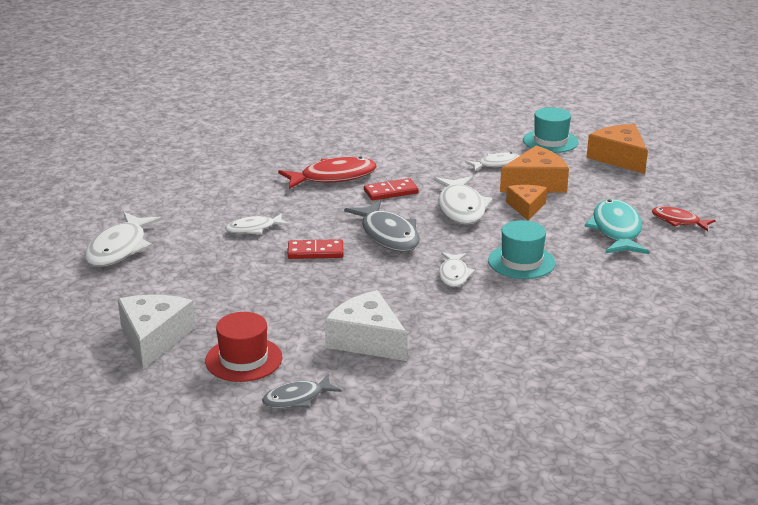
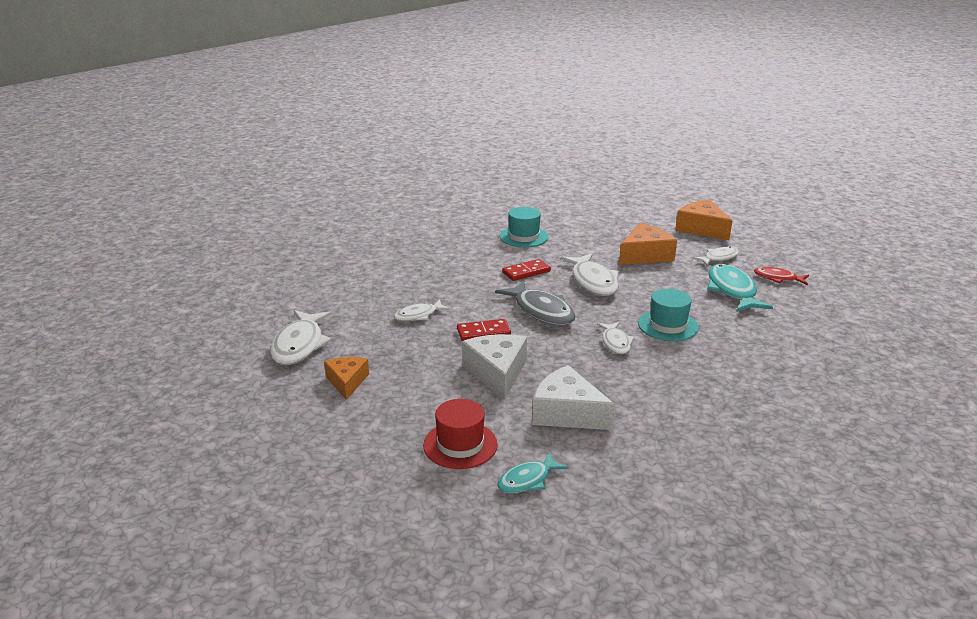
camera: 10 degrees left, 0 degrees up
white cheese [118,295,195,369] -> white cheese moved to [462,334,527,400]
grey fish [262,375,342,408] -> turquoise fish [497,453,568,494]
red fish [278,157,377,189] -> none
white fish [465,152,520,171] -> white fish moved to [693,246,739,266]
orange cheese [506,185,547,221] -> orange cheese moved to [324,357,369,400]
turquoise hat [523,107,579,153] -> turquoise hat moved to [500,207,549,247]

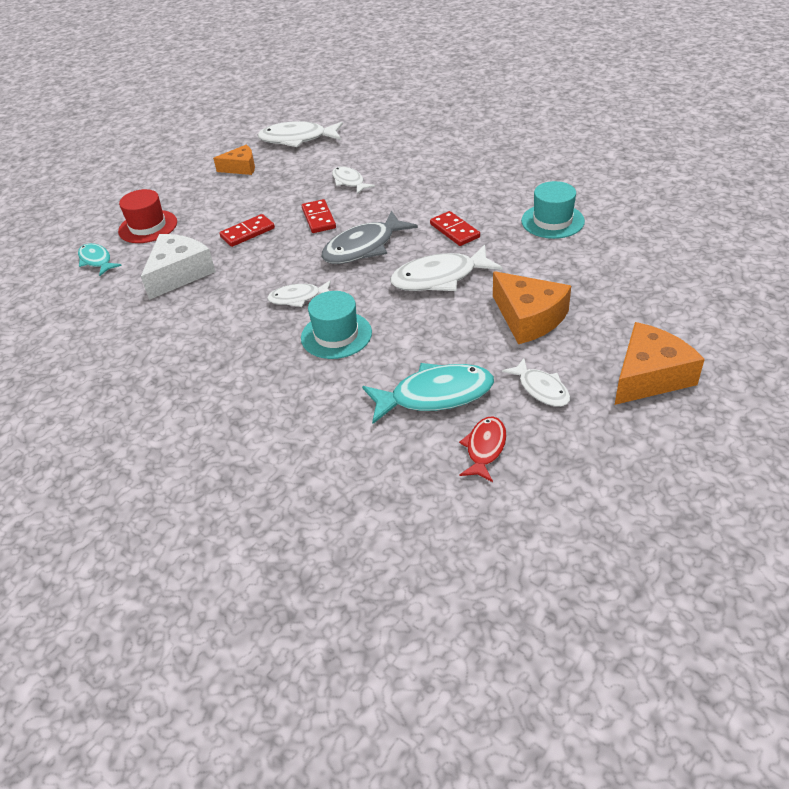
camera: 90 degrees right, 15 degrees up
white cheese [462,334,527,400] -> red domino [219,214,275,247]

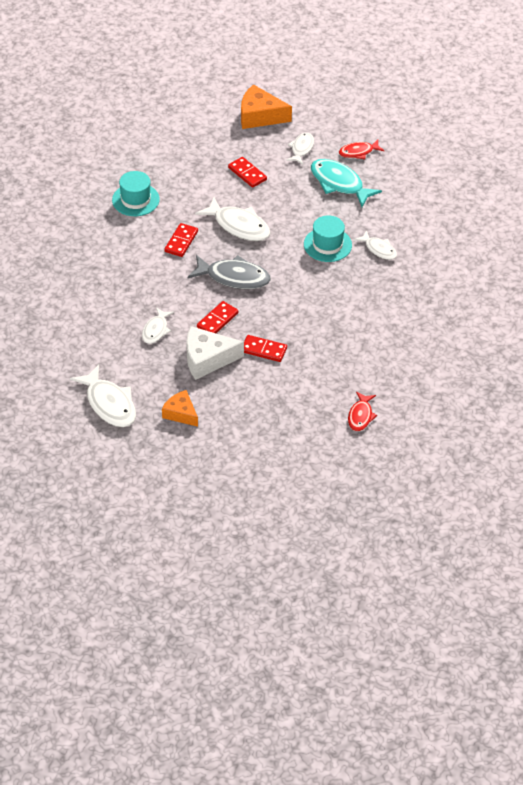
camera: 130 degrees left, 5 degrees up
turquoise fish [78,243,122,276] -> red fish [348,391,377,431]
red hat [118,189,177,243] -> none
white cheese [141,234,216,300] -> white cheese moved to [186,326,244,380]
white fish [267,280,331,307] -> white fish moved to [354,230,397,260]
orange cheese [493,271,571,344] -> red domino [228,157,267,188]

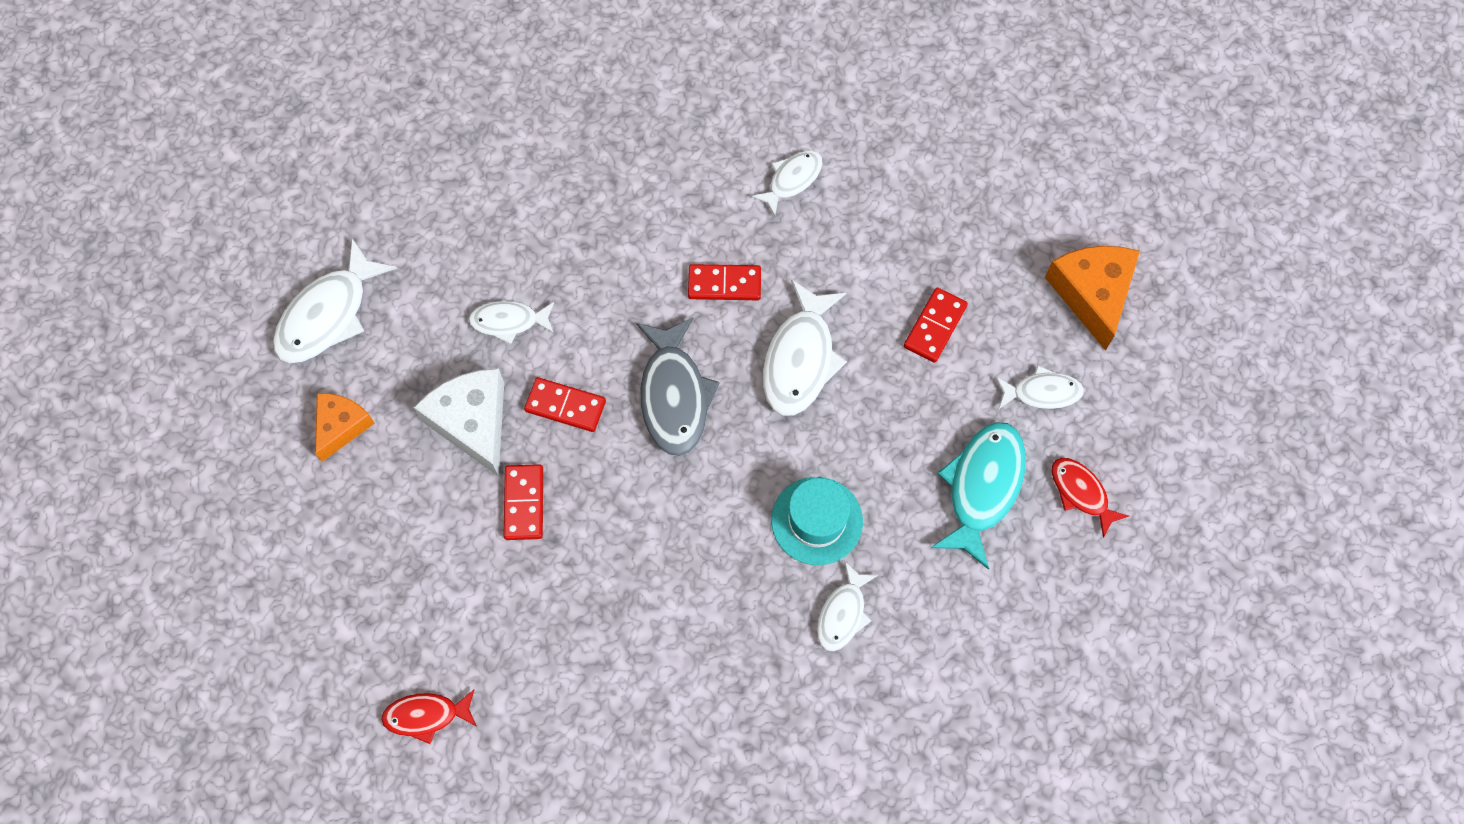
camera: 70 degrees right, 20 degrees up
turquoise hat [112,171,160,216] -> white fish [751,151,823,216]

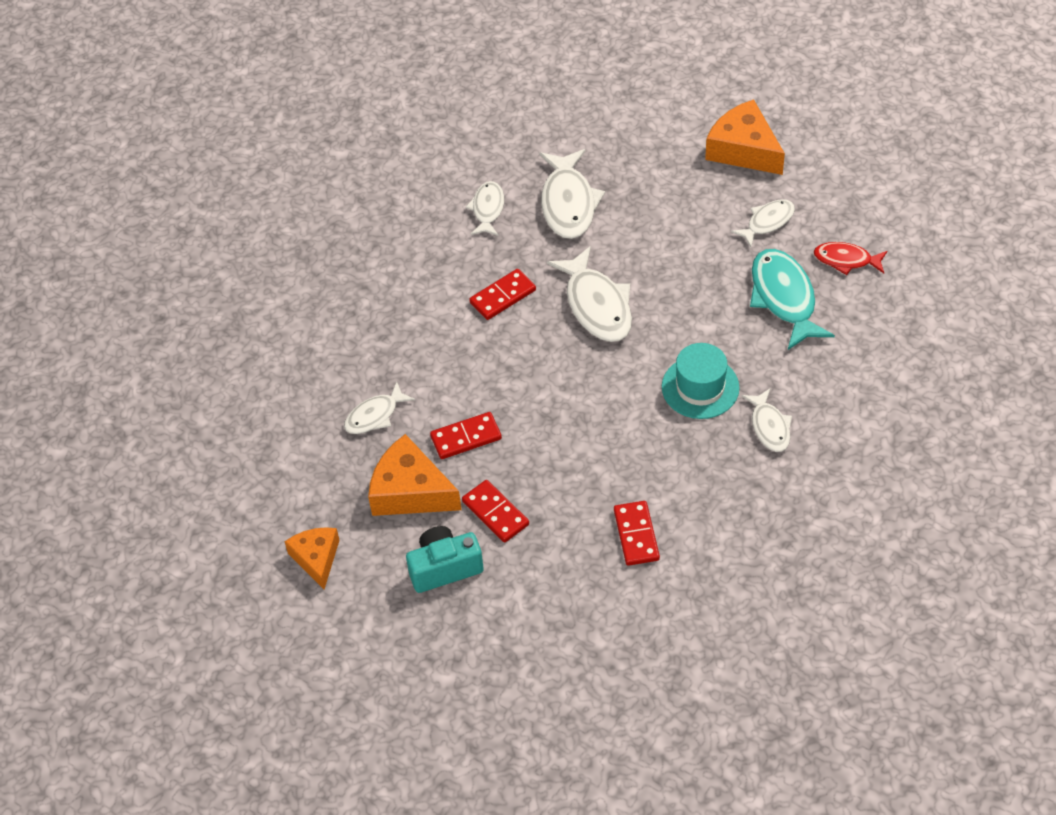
camera: 35 degrees left, 15 degrees down
white fish [273,238,397,363] -> white fish moved to [539,149,605,239]
red fish [381,690,476,744] -> none
white cheese [414,368,504,477] -> orange cheese [368,434,462,516]
grey fish [636,317,720,456] -> none
red domino [904,288,968,363] -> red domino moved to [614,501,660,566]
none -> turquoise camera [406,526,484,593]

